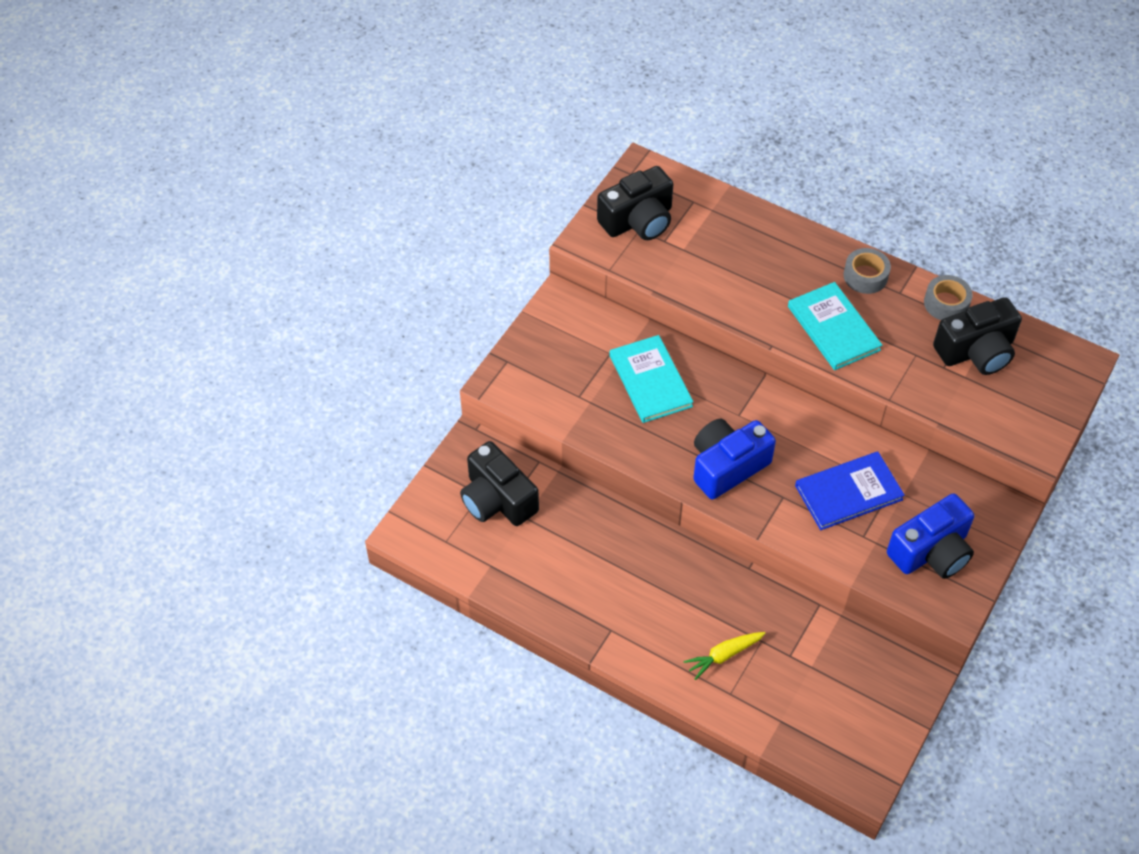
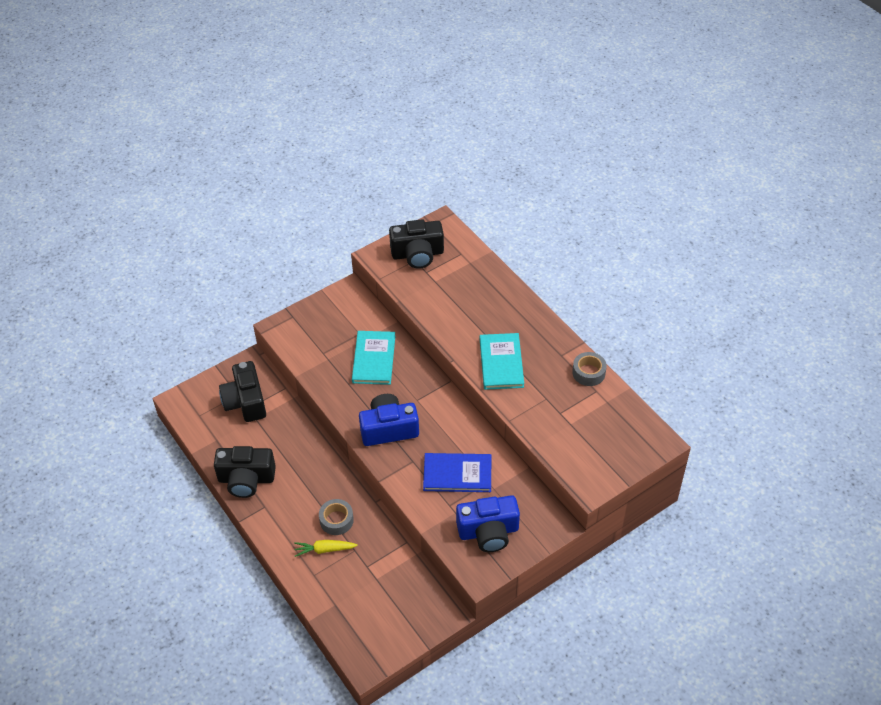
camera: 25 degrees right, 5 degrees down
grey tape [844,248,891,294] -> grey tape moved to [319,499,354,535]
black camera [933,297,1022,375] -> black camera moved to [214,446,276,498]

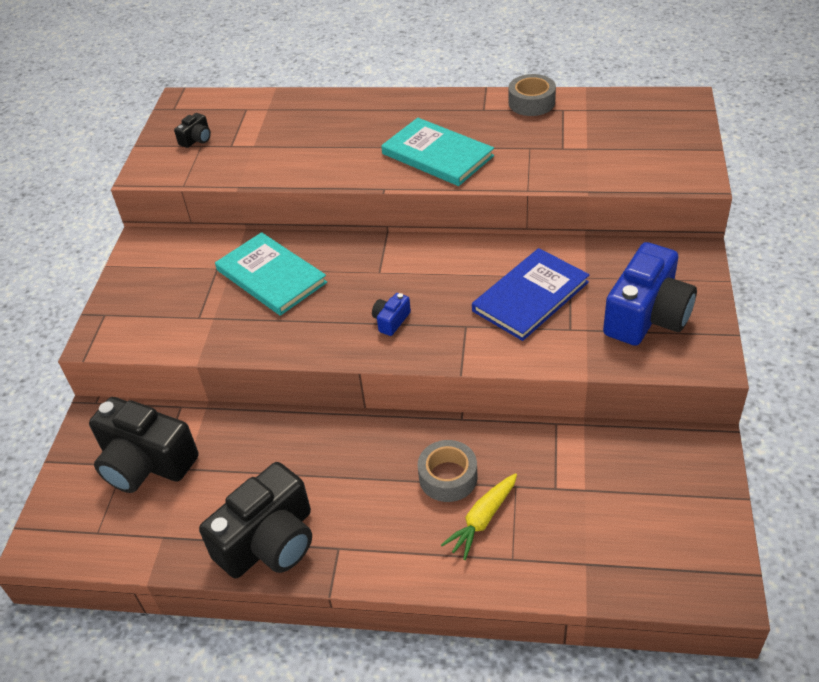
camera: 45 degrees left, 5 degrees down
blue camera [359,394,419,446] -> blue camera [372,293,411,336], size x0.43
black camera [389,219,444,269] -> black camera [174,113,211,148], size x0.43

